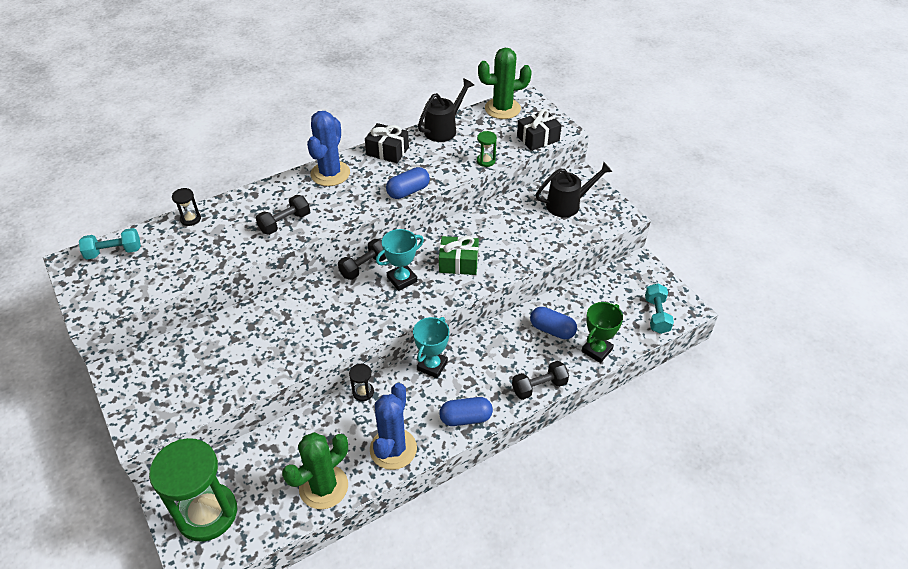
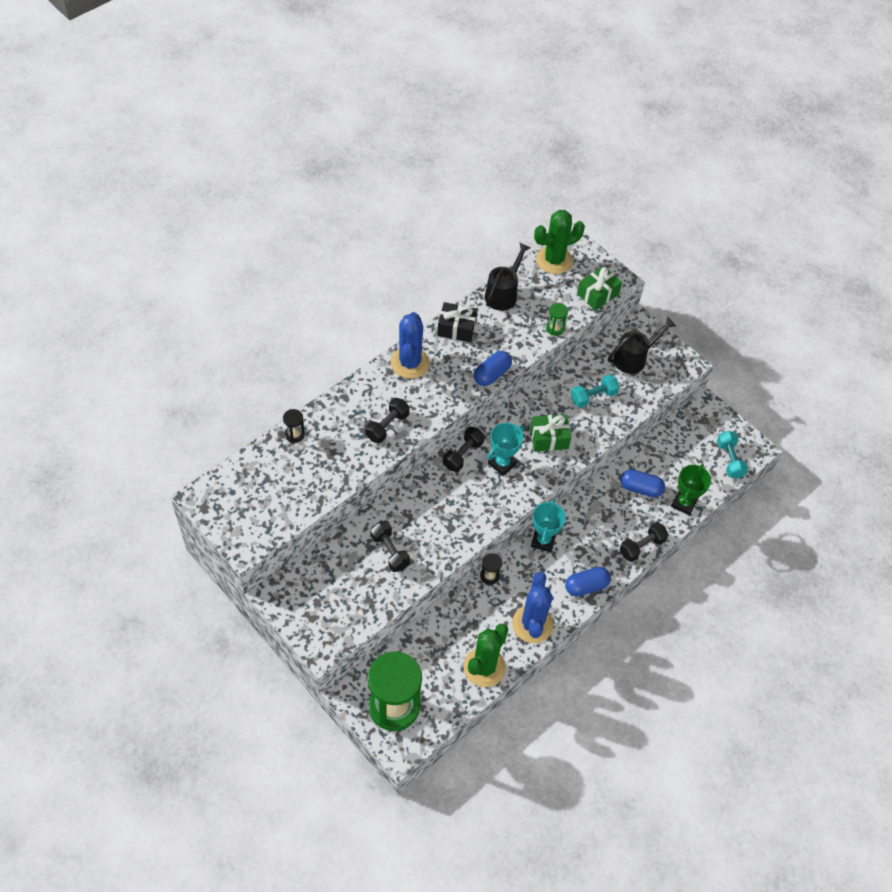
camera: 15 degrees left, 10 degrees up
turquoise dumbbell [79,228,141,260] -> turquoise dumbbell moved to [571,374,620,408]
black gift [517,109,562,151] -> green gift [577,266,622,310]
none -> black dumbbell [370,521,410,572]

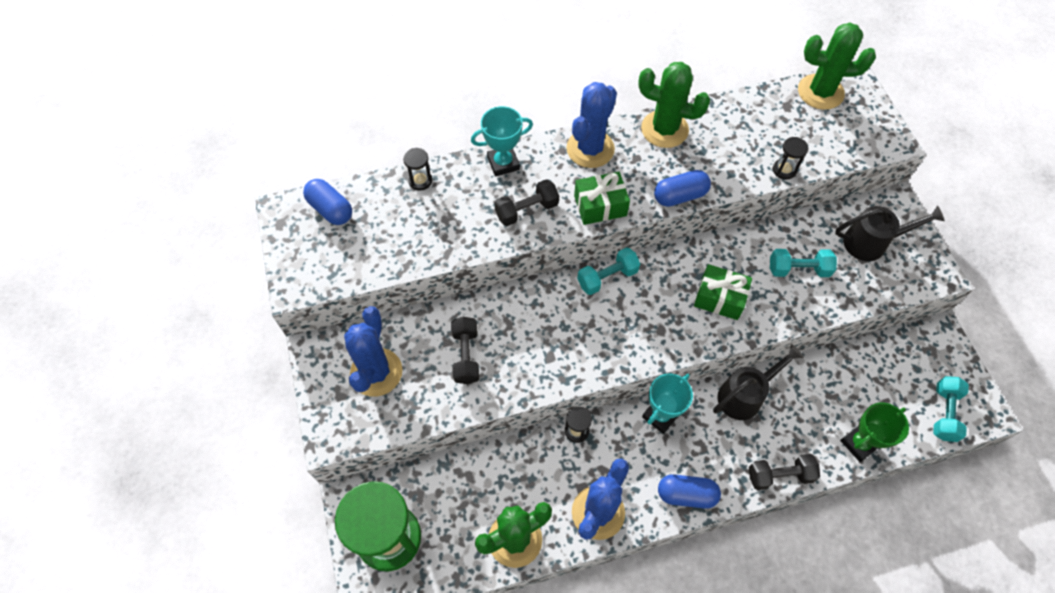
camera: 30 degrees right, 5 degrees up
black gift [437,302,478,342] -> green cactus [638,62,710,148]
black dumbbell [443,427,485,472] -> turquoise dumbbell [577,247,640,295]
black watering can [485,242,530,311] -> black watering can moved to [713,344,804,420]
turquoise trophy [488,423,524,476] -> turquoise trophy moved to [471,106,533,177]
green hourglass [546,303,568,336] -> black hourglass [773,137,808,180]
green gift [577,266,622,310] -> green gift moved to [574,172,630,225]
blue capsule [620,469,665,498] -> blue capsule moved to [303,179,352,225]
none -> blue cactus [344,306,403,397]

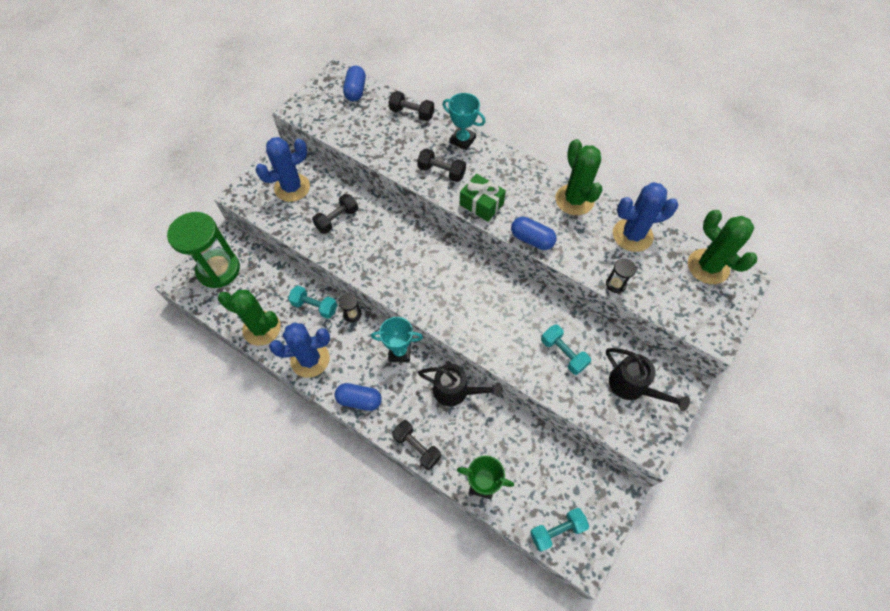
camera: 50 degrees right, 0 degrees up
black hourglass [403,148,432,190] -> black dumbbell [389,91,434,121]
blue cactus [566,82,617,168] -> blue cactus moved to [613,182,679,252]
turquoise dumbbell [577,247,640,295] -> turquoise dumbbell moved to [288,286,337,319]
blue capsule [658,474,721,509] -> blue capsule turned 45 degrees counterclockwise [335,383,382,411]
green gift [694,264,752,320] -> none

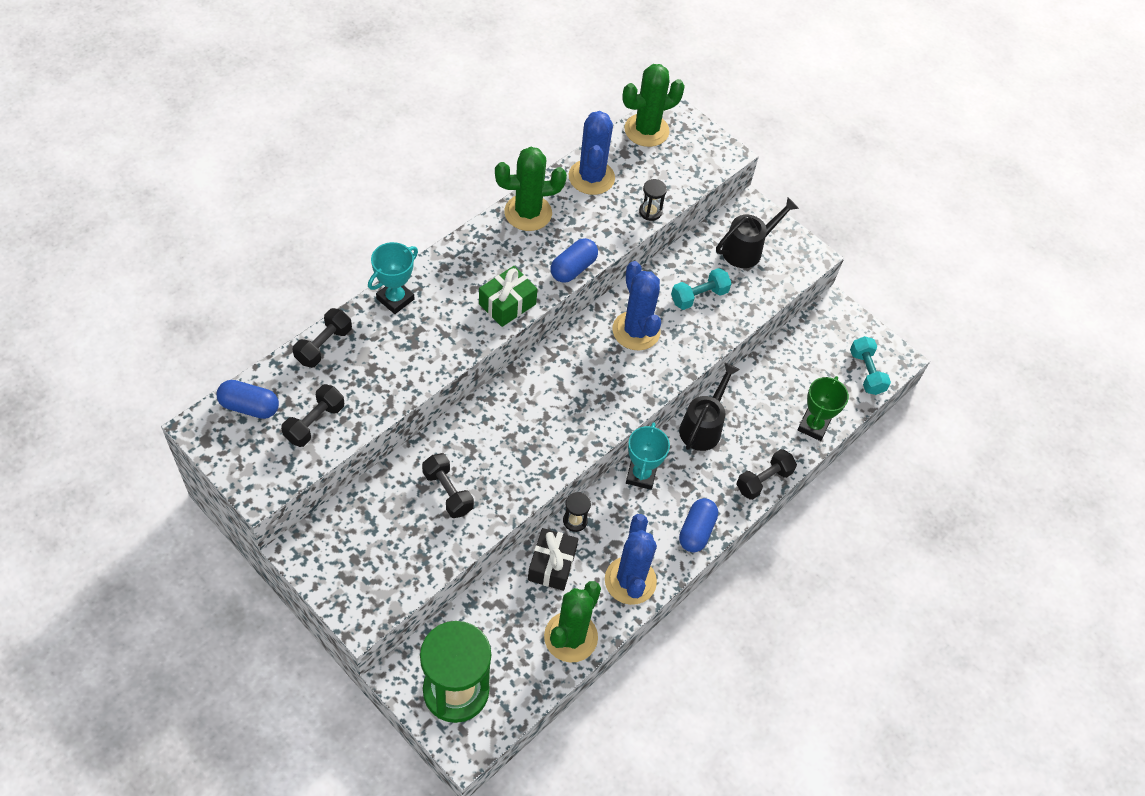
camera: 85 degrees left, 5 degrees down
blue cactus [255,137,310,202] -> blue cactus moved to [612,261,661,351]
turquoise dumbbell [288,286,337,319] -> black gift [528,528,578,591]
black dumbbell [417,148,466,182] -> black dumbbell moved to [281,384,344,447]

